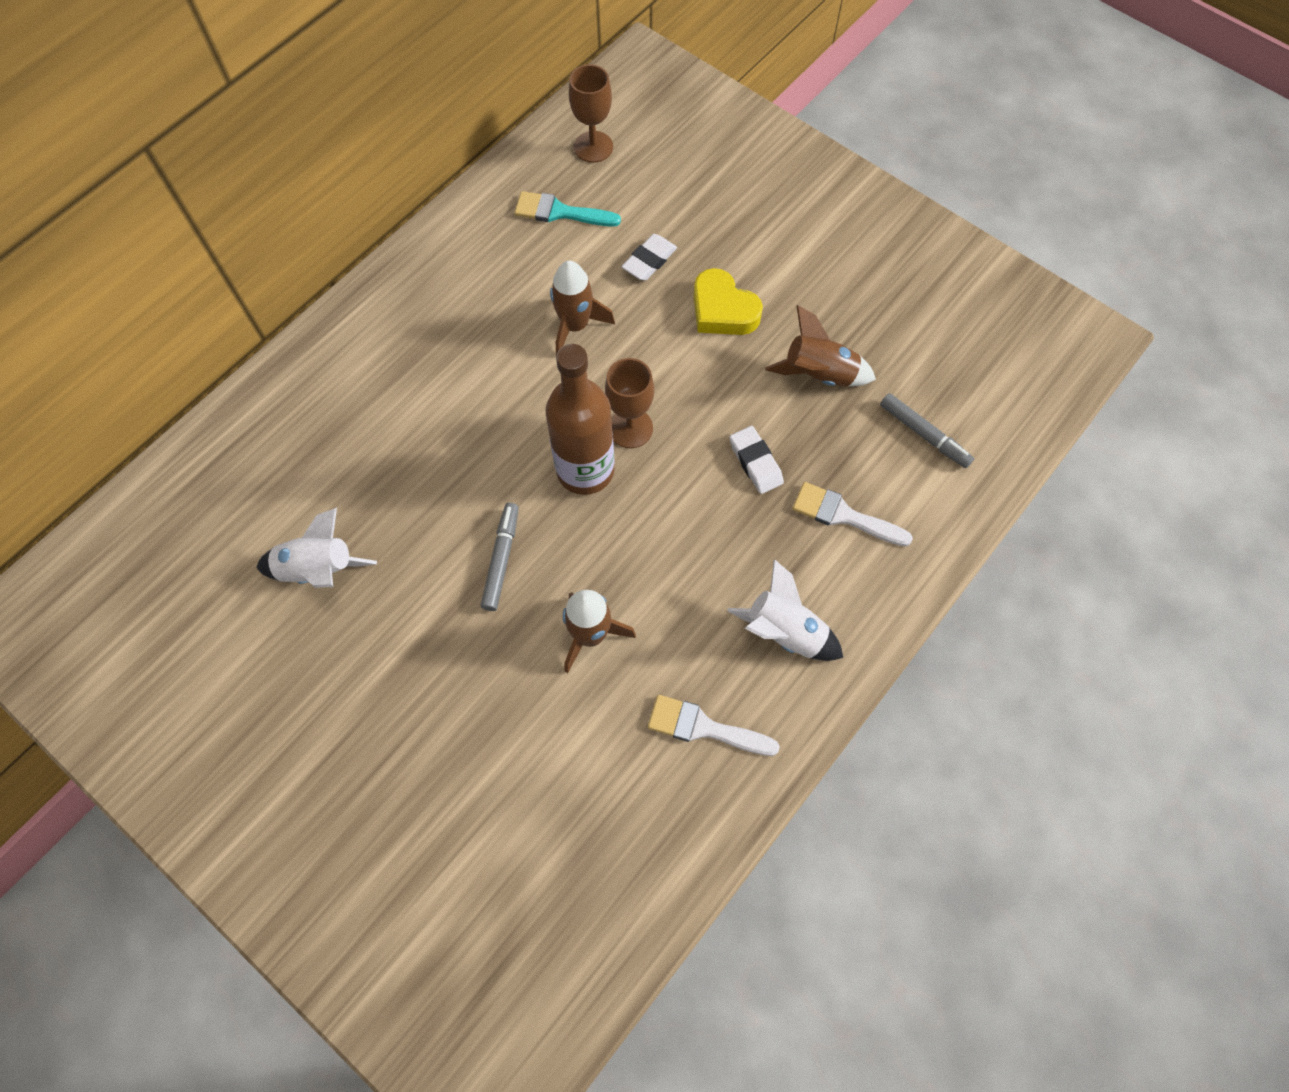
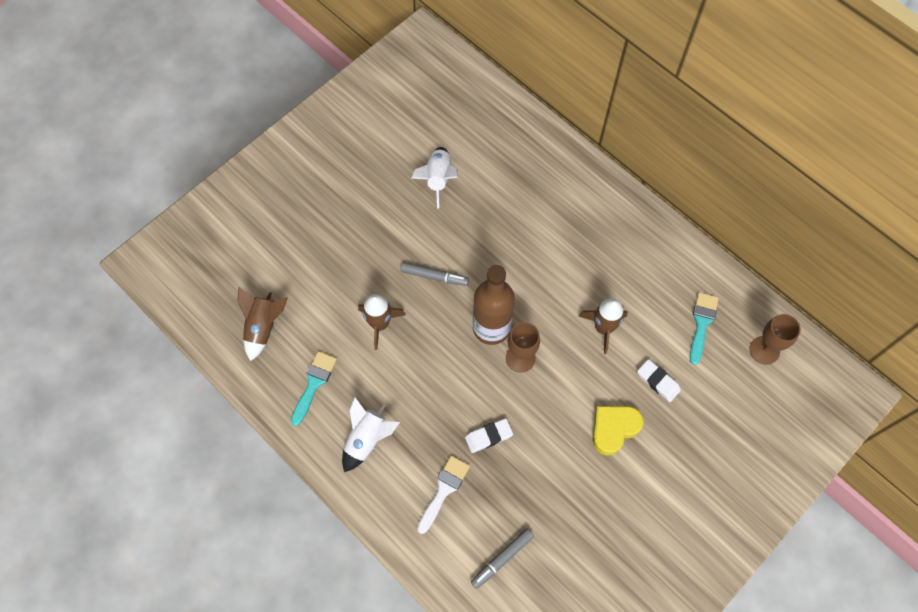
camera: 95 degrees right, 0 degrees up
white brush [648,695,780,756] -> turquoise brush [291,351,337,426]
brown rocket [765,305,876,387] -> brown rocket moved to [237,287,288,361]

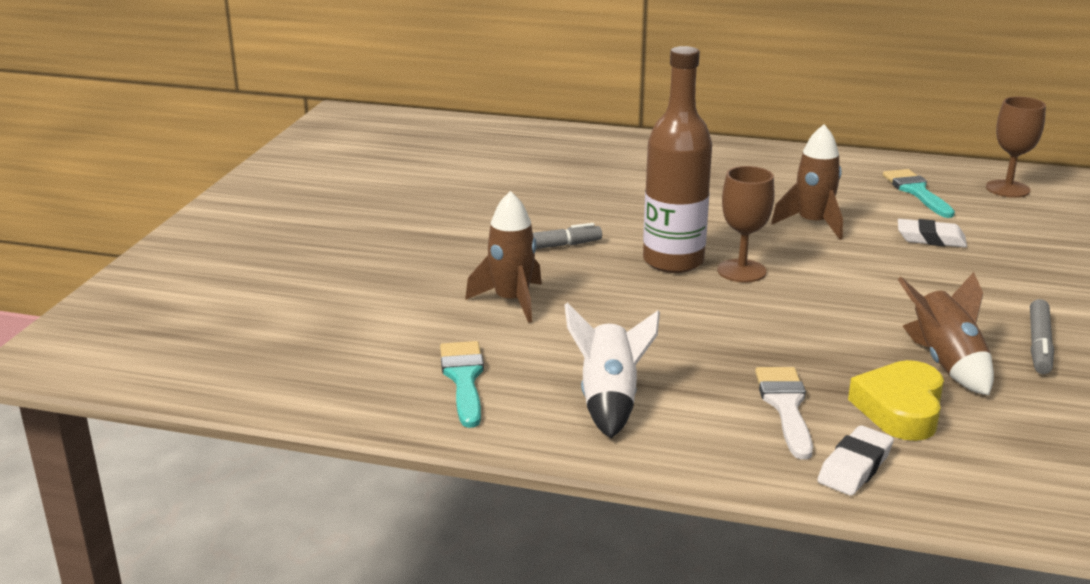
camera: 30 degrees left, 40 degrees down
brown rocket [237,287,288,361] -> brown rocket moved to [898,272,994,396]
white rocket [411,147,458,208] -> none
white eraser [465,418,513,453] -> white eraser moved to [817,425,894,496]
grey marker [471,529,534,589] -> grey marker moved to [1030,299,1054,374]
yellow heart [592,406,644,456] -> yellow heart moved to [848,360,944,441]

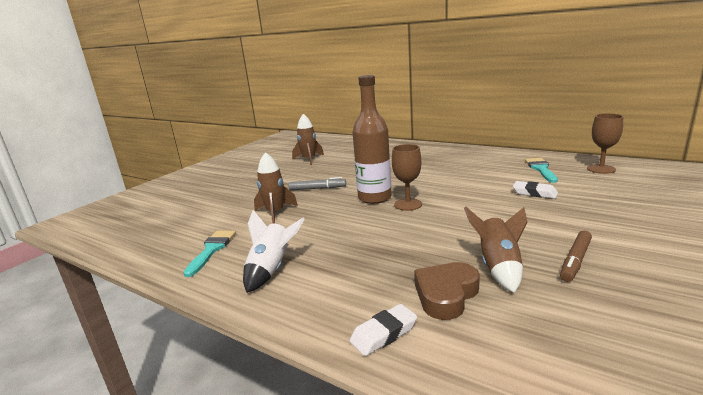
camera: 20 degrees right, 5 degrees down
white brush [755,367,813,460] -> none
brown rocket [771,124,843,240] -> brown rocket moved to [292,114,324,165]
yellow heart [848,360,944,441] -> brown heart [414,262,480,320]
grey marker [1030,299,1054,374] -> brown marker [560,230,592,282]

